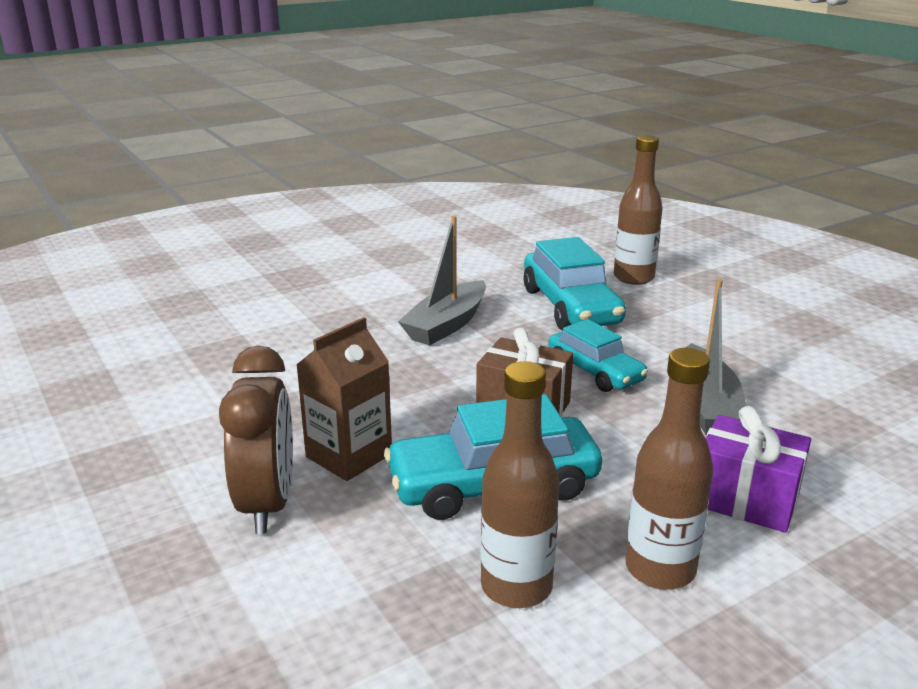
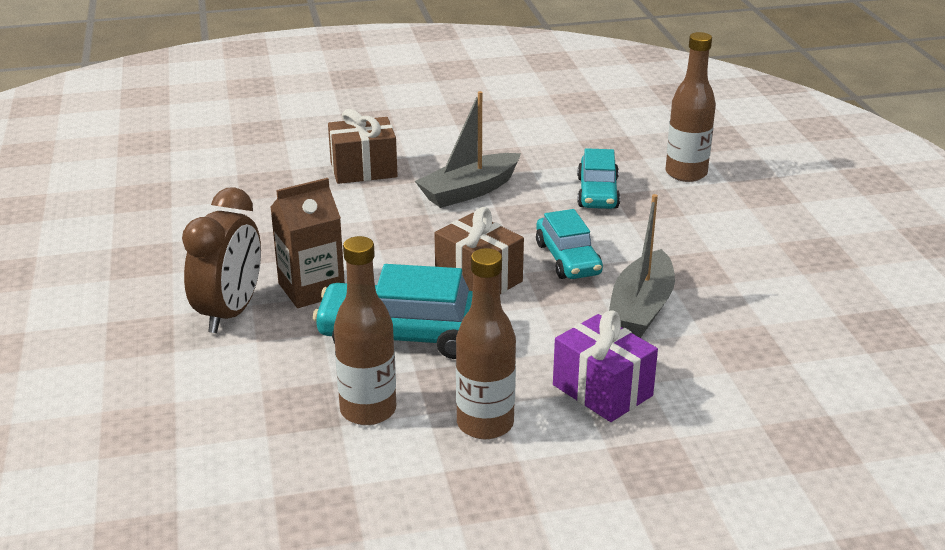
camera: 20 degrees right, 5 degrees up
turquoise car [524,237,626,330] -> turquoise car [577,148,620,209], size x0.64
none -> brown gift [328,109,398,184]

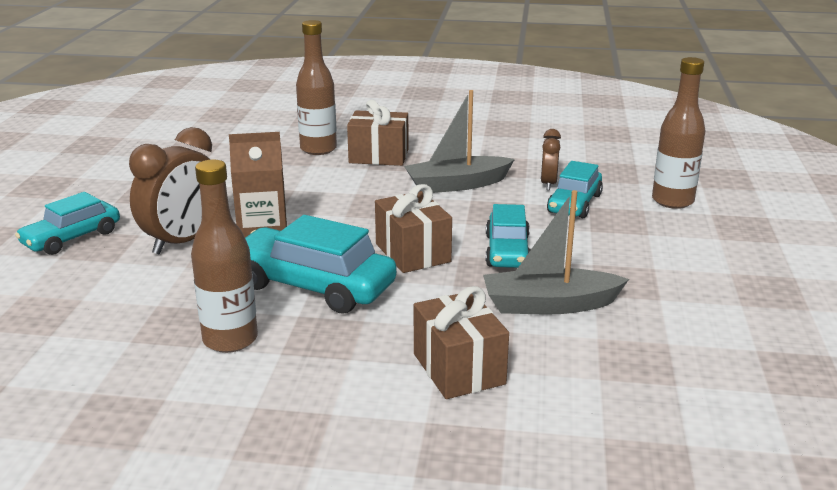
camera: 20 degrees right, 5 degrees down
brown bottle [456,248,516,439] -> brown bottle moved to [296,20,337,155]
purple gift [553,310,658,422] -> brown gift [414,286,509,399]
grey boat [609,194,675,338] -> grey boat turned 45 degrees clockwise [483,190,629,314]
none -> turquoise car [15,192,120,255]
none -> brown clock [541,129,561,190]

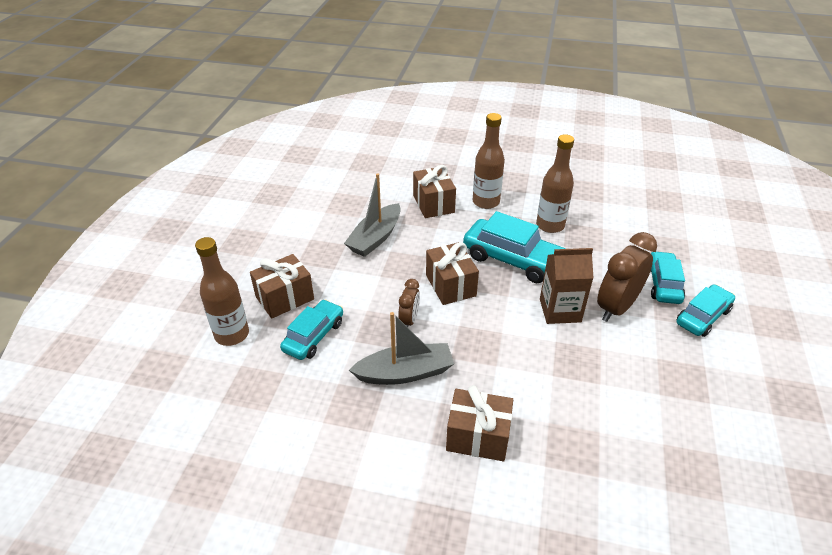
camera: 175 degrees left, 15 degrees up
brown bottle [296,20,337,155] -> brown bottle moved to [473,113,505,209]
grey boat [483,190,629,314] -> grey boat turned 120 degrees clockwise [344,173,401,257]
turquoise car [486,204,531,268] -> turquoise car moved to [650,251,685,304]
brown clock [541,129,561,190] -> brown clock moved to [398,279,420,327]
none -> brown gift [250,254,314,319]

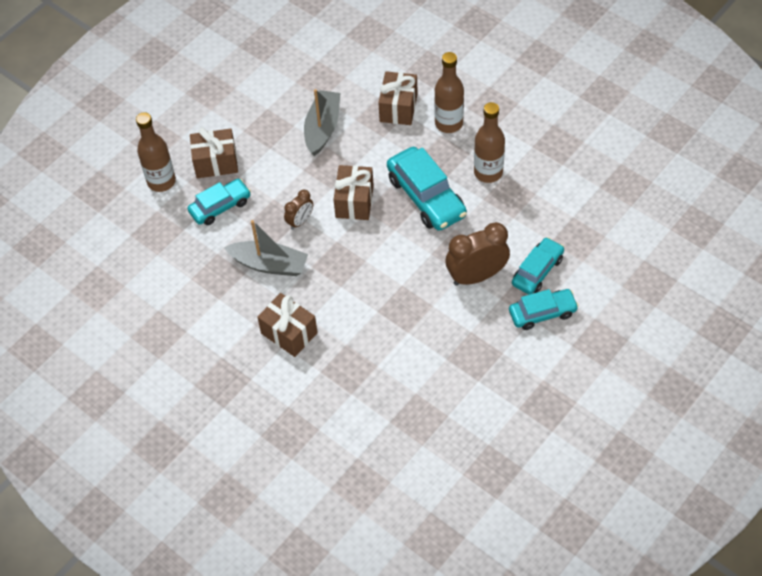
camera: 30 degrees right, 15 degrees up
grey boat [344,173,401,257] -> grey boat turned 135 degrees clockwise [304,89,341,156]
brown carton [540,248,594,324] -> none

